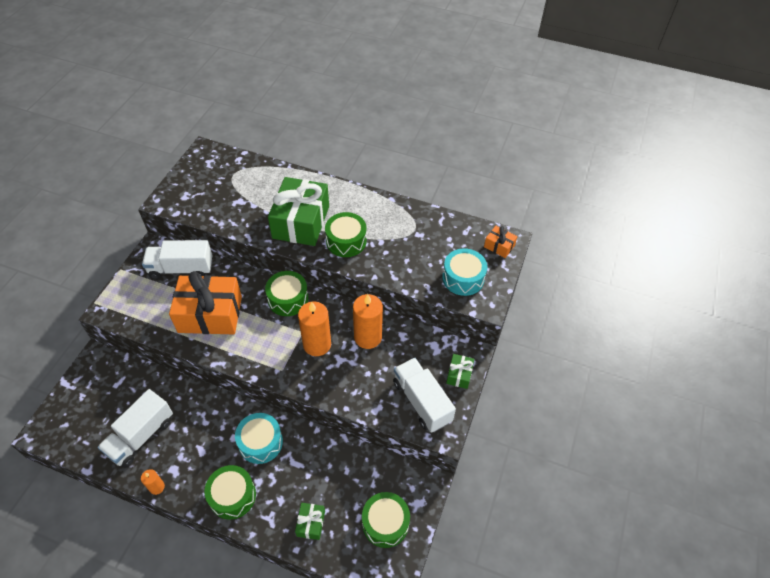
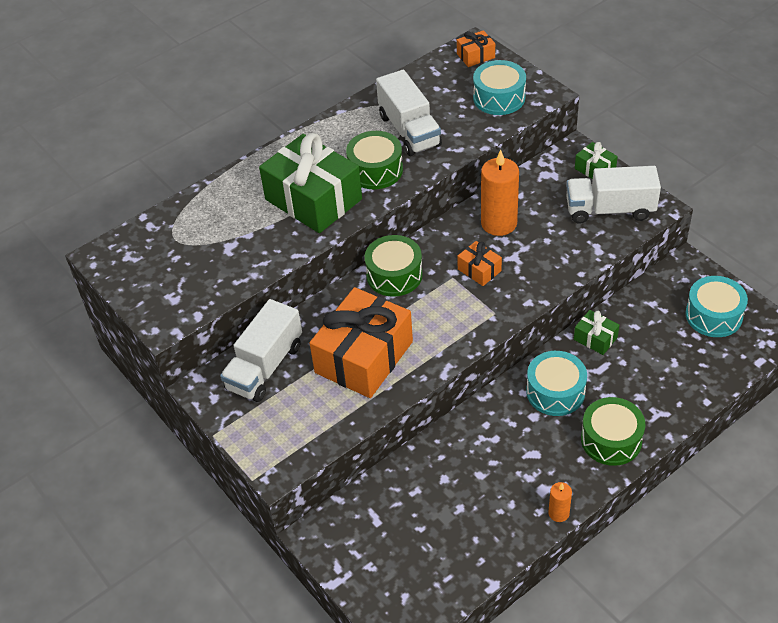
camera: 55 degrees left, 5 degrees down
white truck [98,389,173,468] -> white truck moved to [376,69,442,156]
green gift [295,503,325,540] -> green gift moved to [574,310,619,355]
orange candle [298,301,331,356] -> orange gift [457,241,502,286]
green drum [362,492,410,548] -> turquoise drum [685,276,748,337]

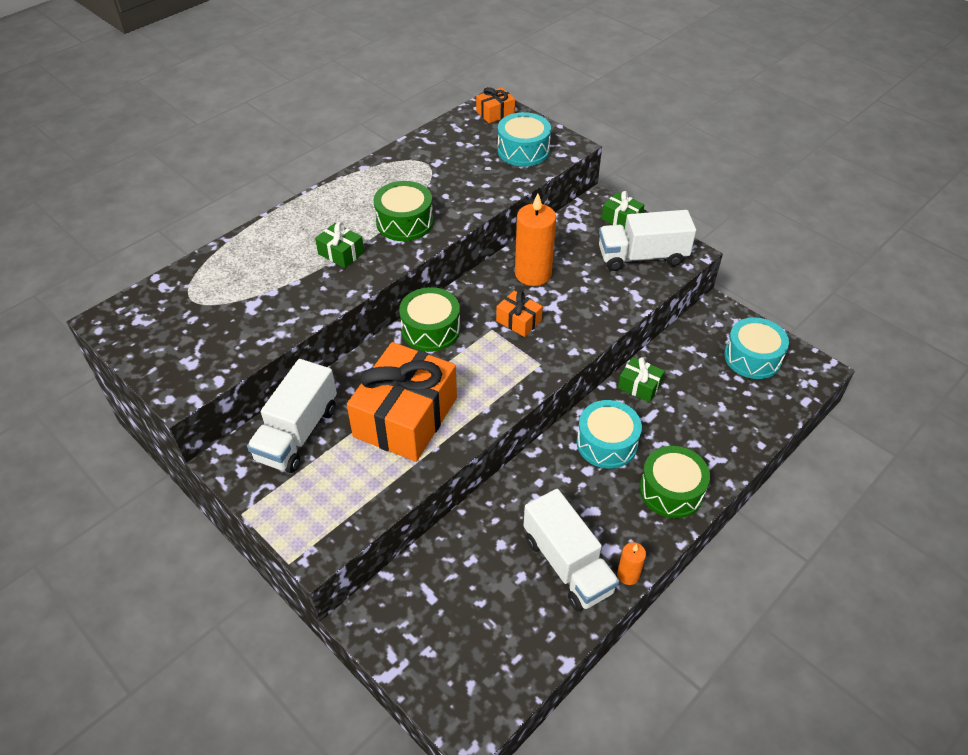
camera: 10 degrees left, 0 degrees up
green gift [259,133,362,233] -> green gift [315,222,364,268], size x0.44
white truck [376,69,442,156] -> white truck moved to [523,489,619,612]

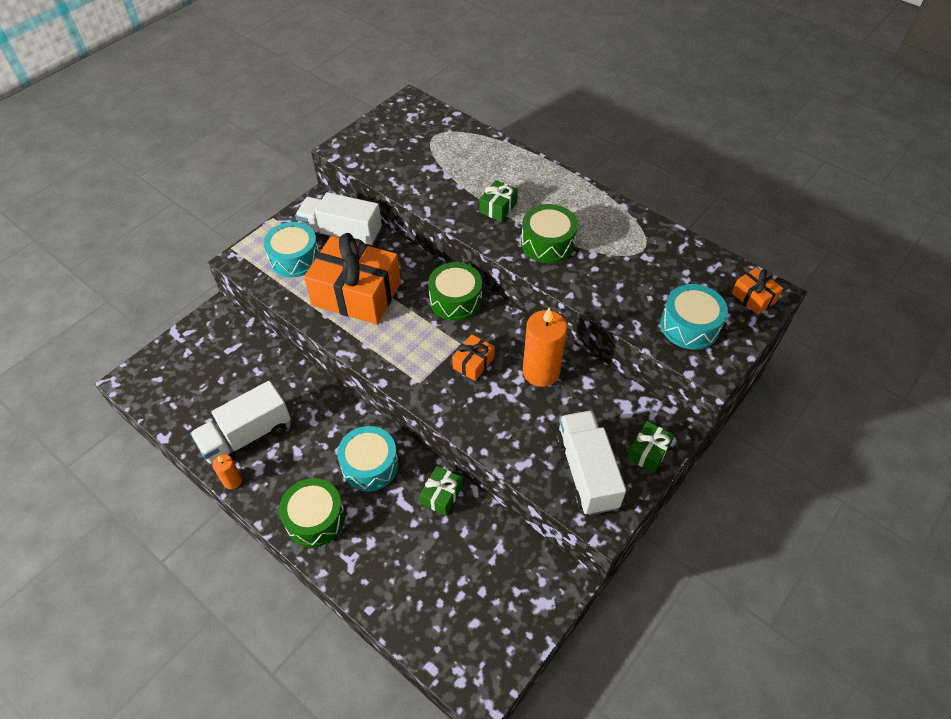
camera: 85 degrees right, 5 degrees up
turquoise drum [724,317,789,379] -> turquoise drum moved to [264,222,319,278]

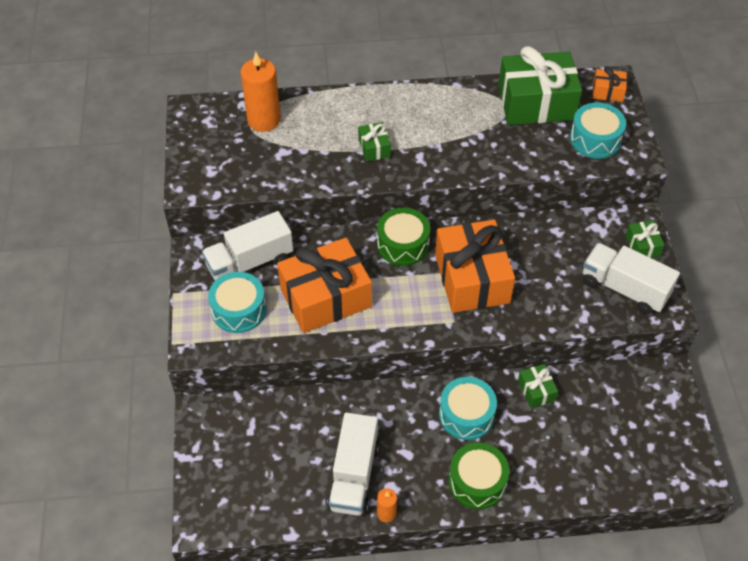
camera: 45 degrees left, 0 degrees up
orange gift [452,334,495,381] -> orange gift [435,220,515,313], size x2.25
green drum [521,204,578,263] -> none
orange candle [523,307,567,387] -> orange candle moved to [240,52,281,132]
none -> green gift [498,46,582,125]

